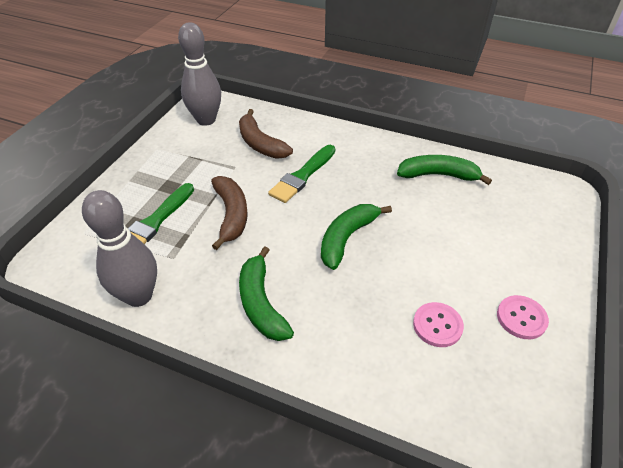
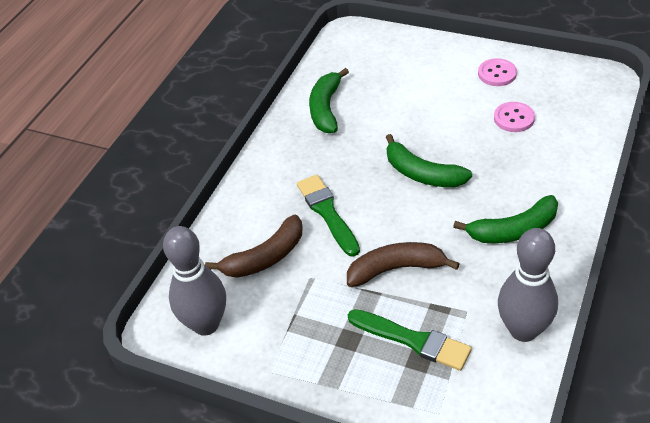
camera: 85 degrees left, 0 degrees up
green brush [268,145,335,203] -> green brush turned 150 degrees counterclockwise [297,175,360,257]

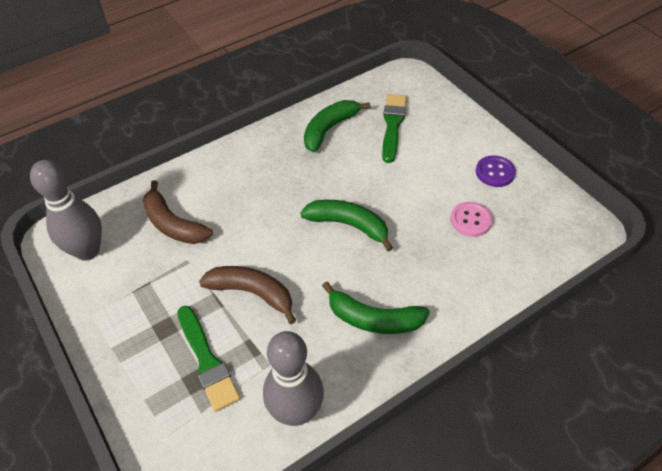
camera: 30 degrees right, 5 degrees up
brown banana [205,215,303,278] -> brown banana turned 45 degrees clockwise [143,180,213,244]
green brush [297,175,360,257] -> green brush moved to [382,94,407,163]
green banana [386,134,472,187] -> green banana turned 135 degrees clockwise [300,200,393,251]
pink button [478,58,517,86] -> purple button [476,156,516,187]

